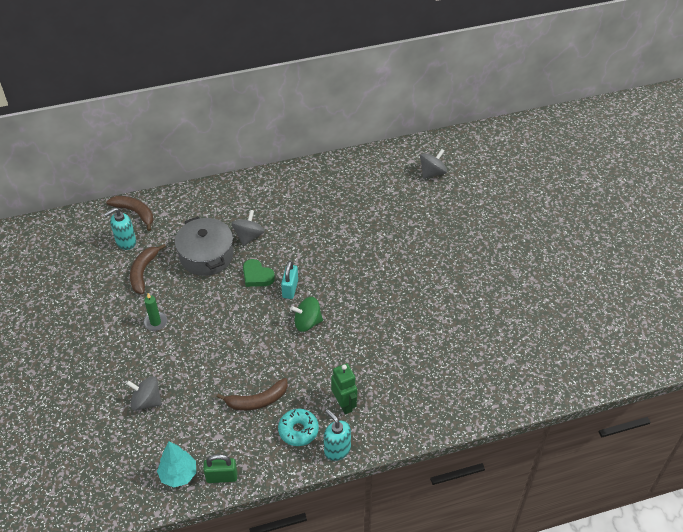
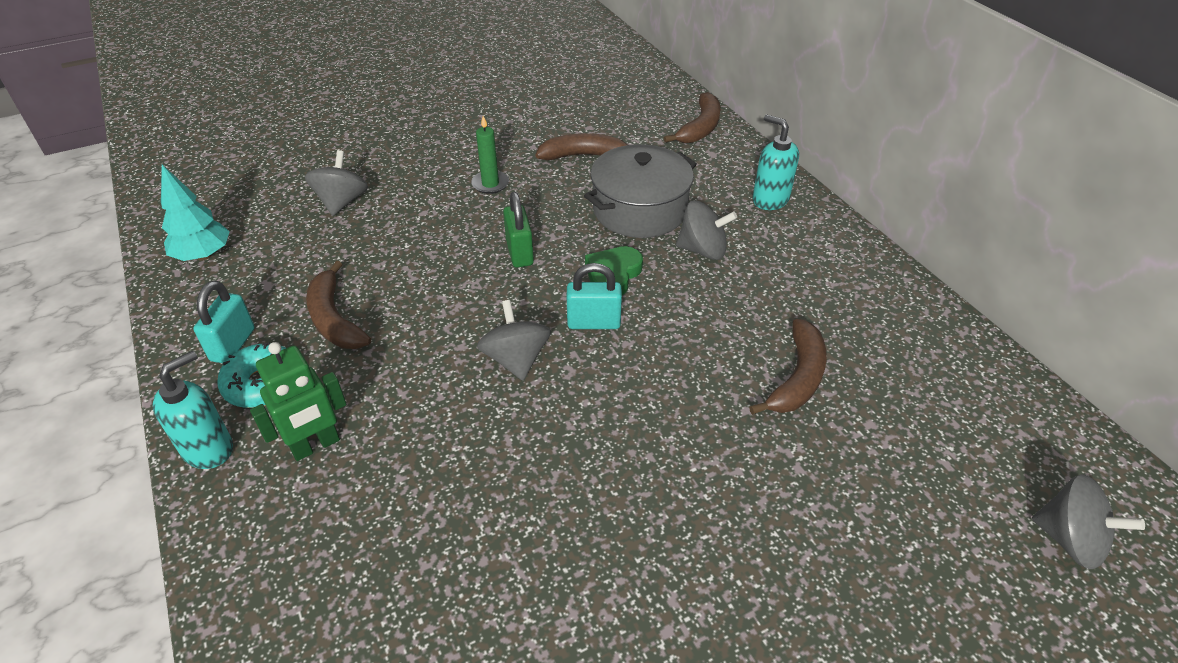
camera: 80 degrees right, 5 degrees down
turquoise soap dispenser [105,208,136,250] -> turquoise soap dispenser moved to [752,115,799,210]
green padlock [203,454,237,483] -> green padlock moved to [503,192,534,268]
green spinning top [290,297,323,332] -> grey spinning top [477,300,551,380]
none -> turquoise padlock [193,281,255,363]
none -> brown banana [749,319,827,415]

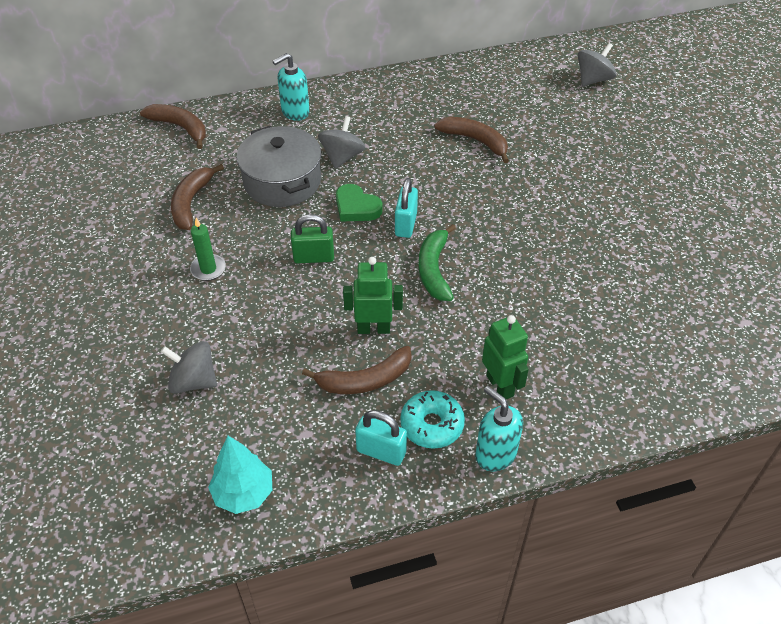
camera: 80 degrees left, 5 degrees up
grey spinning top [477,300,551,380] -> green banana [418,224,456,301]
none -> green robot [343,257,403,334]

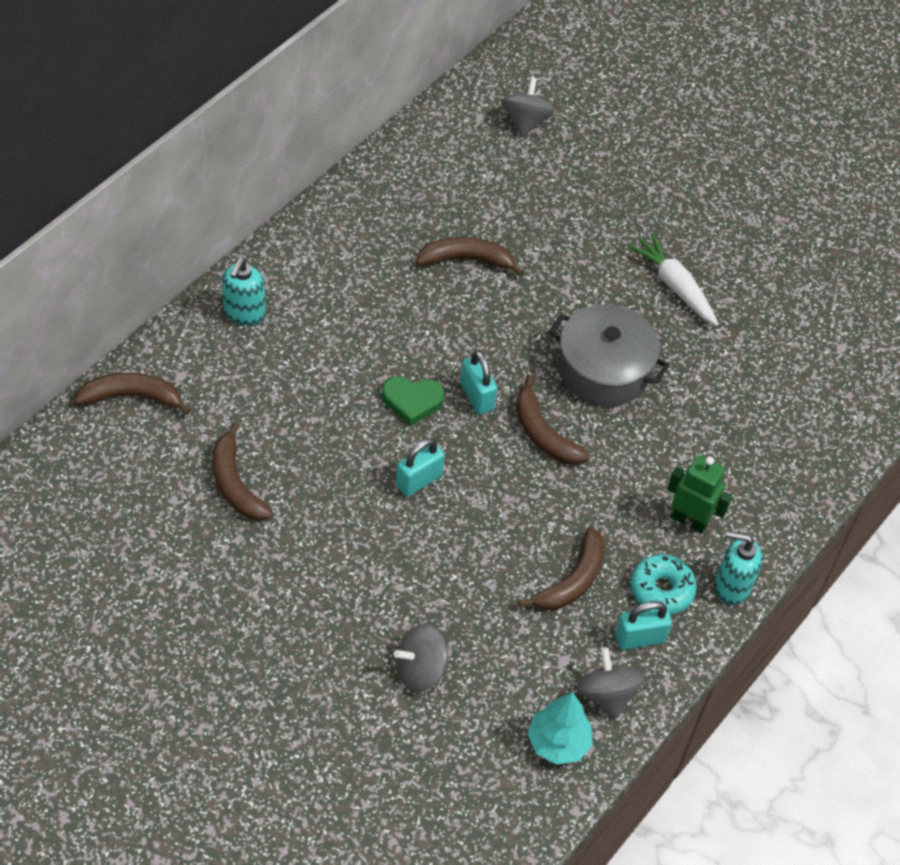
camera: 40 degrees left, 5 degrees up
green candle [190,218,226,281] -> none
grey pot [237,126,321,207] -> grey pot moved to [549,304,669,407]
green padlock [291,214,334,263] -> turquoise padlock [396,438,445,496]
grey spinning top [318,116,366,169] -> grey spinning top moved to [577,647,644,719]
green robot [343,257,403,334] -> none
green banana [418,224,456,301] -> brown banana [516,375,590,464]
none -> white carrot [628,233,718,326]

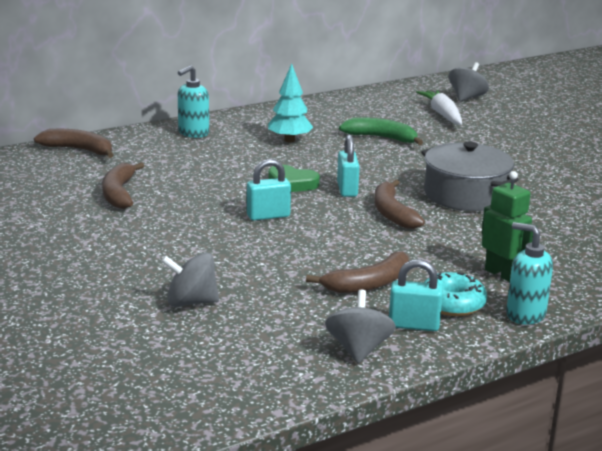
camera: 25 degrees right, 30 degrees down
brown banana [416,237,524,276] -> green banana [339,117,423,145]
turquoise tree [527,692,593,765] -> turquoise tree moved to [268,64,313,142]
white carrot [628,233,718,326] -> white carrot moved to [416,90,462,125]

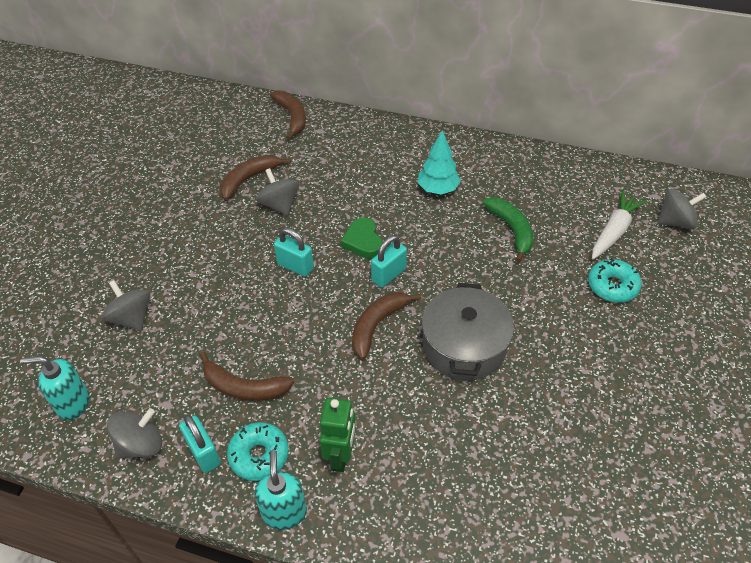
camera: 50 degrees right, 25 degrees up
turquoise soap dispenser [178,65,209,138] -> turquoise soap dispenser moved to [20,356,89,421]
none -> grey spinning top [256,168,299,216]
none -> turquoise donut [588,258,642,303]

